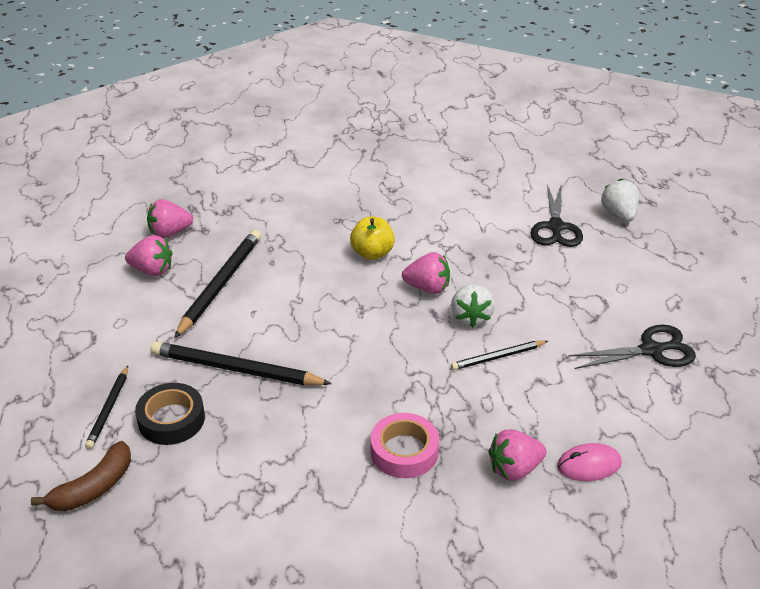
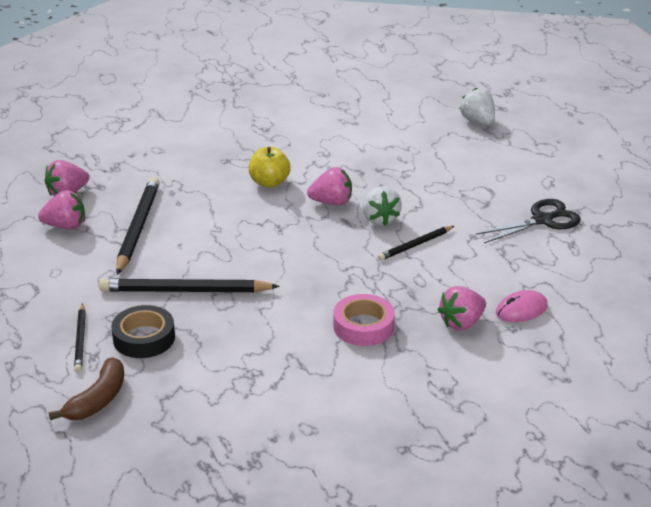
camera: 15 degrees left, 5 degrees down
black scissors [530,184,583,247] -> none

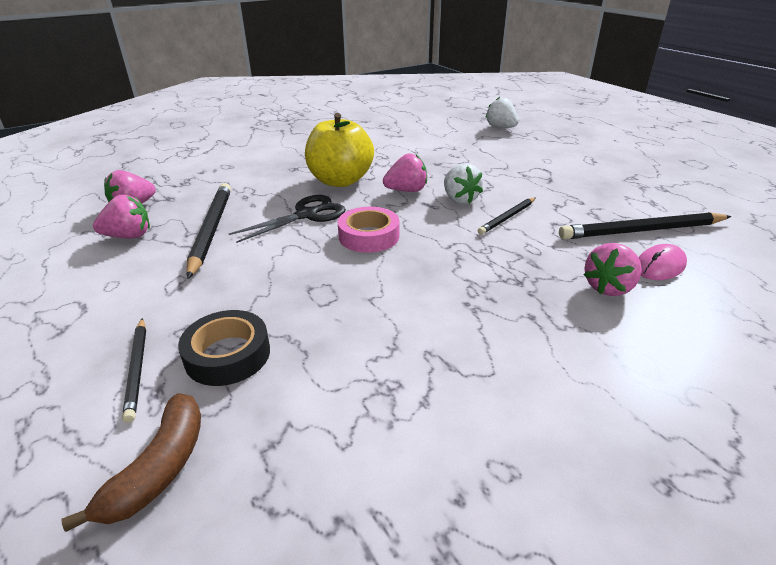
camera: 10 degrees left, 0 degrees up
black pencil [99,278,280,293] -> black pencil moved to [559,212,732,239]
yellow apple [249,147,291,188] -> yellow apple [305,113,374,187], size x1.67
pink tape [333,294,395,346] -> pink tape moved to [338,207,399,253]
black scissors [476,199,581,243] -> black scissors moved to [229,195,346,243]

